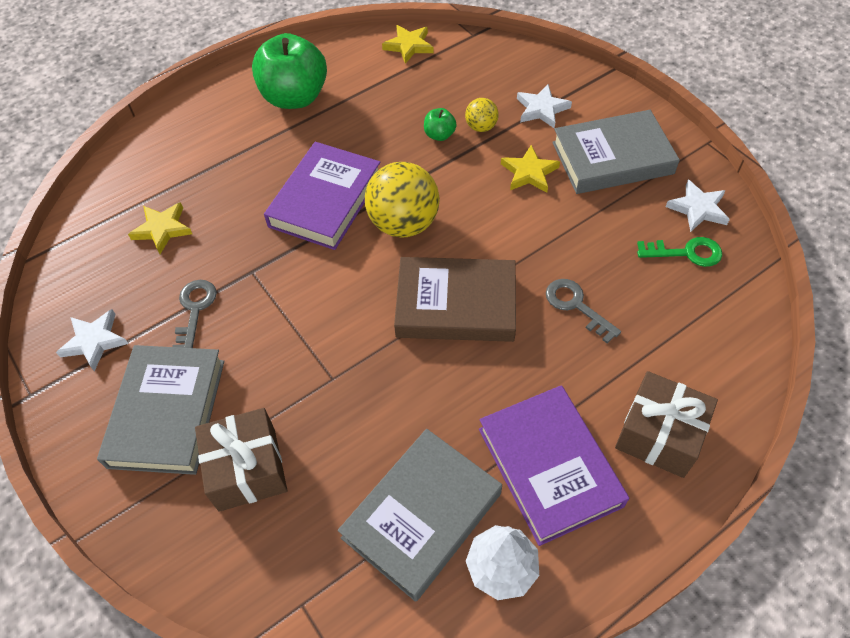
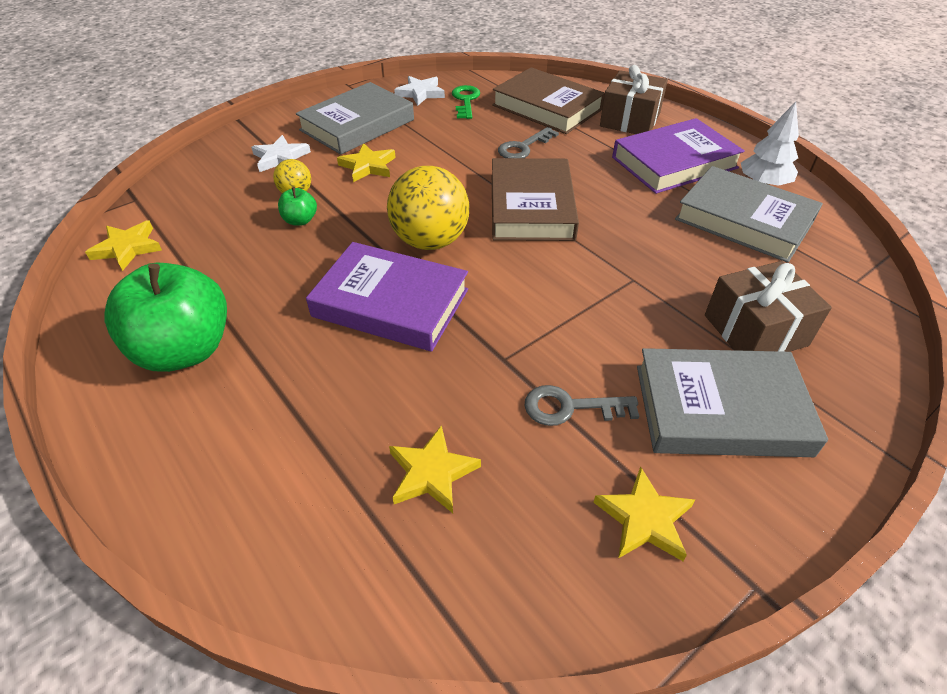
camera: 95 degrees left, 10 degrees down
white star [56,309,129,371] -> yellow star [593,466,695,561]
grey book [552,110,680,194] -> grey book turned 60 degrees clockwise [296,82,414,155]
none -> brown book [492,67,605,134]

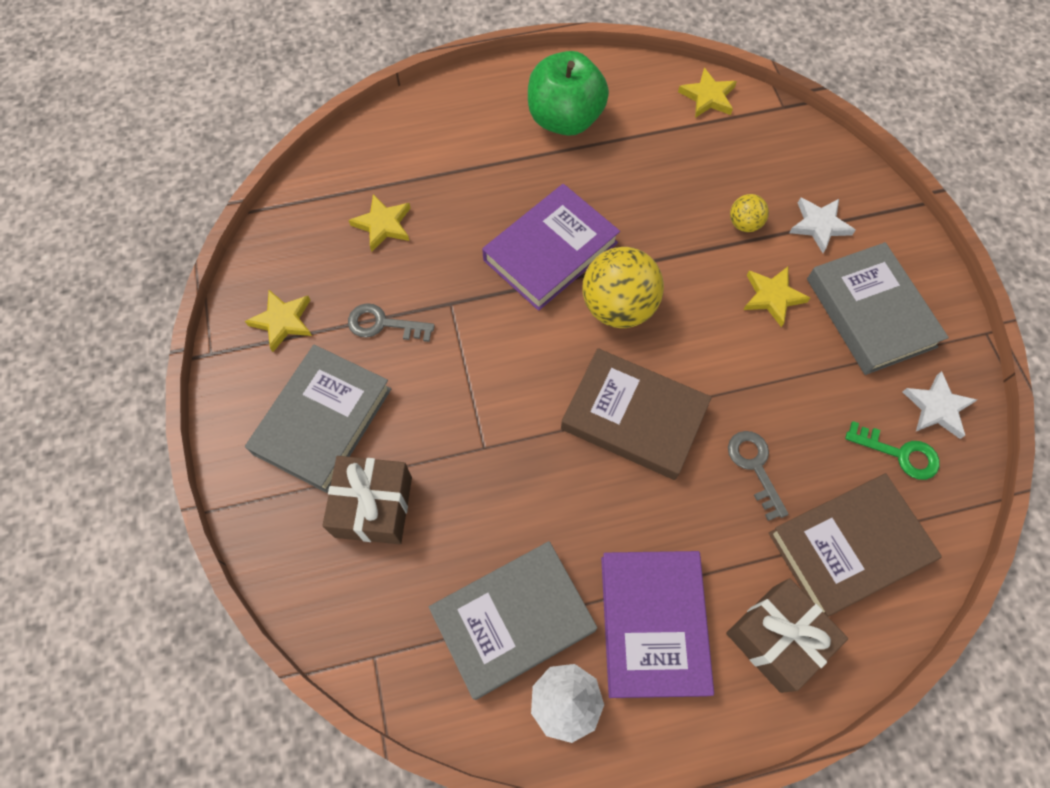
camera: 115 degrees right, 20 degrees up
green apple [278,187,317,226] -> none
grey key [525,385,639,426] -> grey key turned 105 degrees counterclockwise [348,303,435,342]

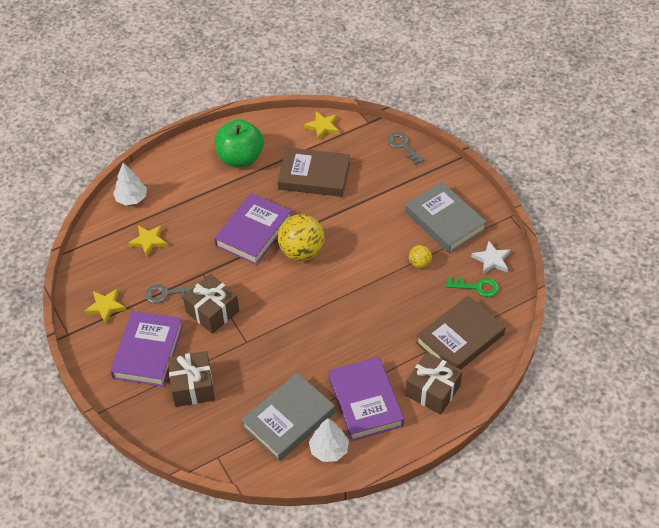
camera: 15 degrees left, 15 degrees down
grey book [245,345,391,493] -> purple book [110,311,183,387]
brown book [561,348,712,480] -> brown book moved to [277,147,350,197]
grey key [728,431,788,521] -> grey key moved to [388,132,424,165]
yellow ball [730,194,769,232] -> yellow ball moved to [409,245,432,268]
yellow star [744,267,810,327] -> none
white star [789,197,856,253] -> none
none -> white tree [113,163,147,205]
none -> brown gift [183,274,239,334]

